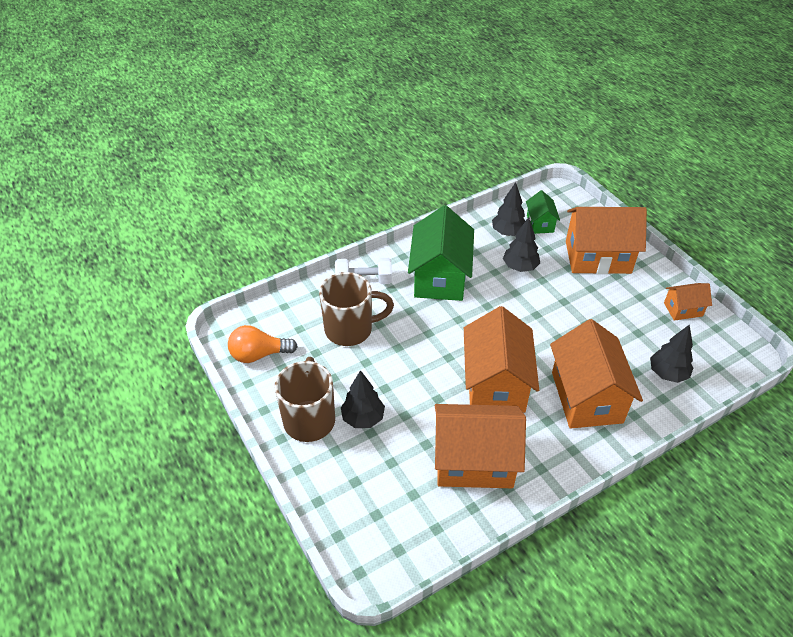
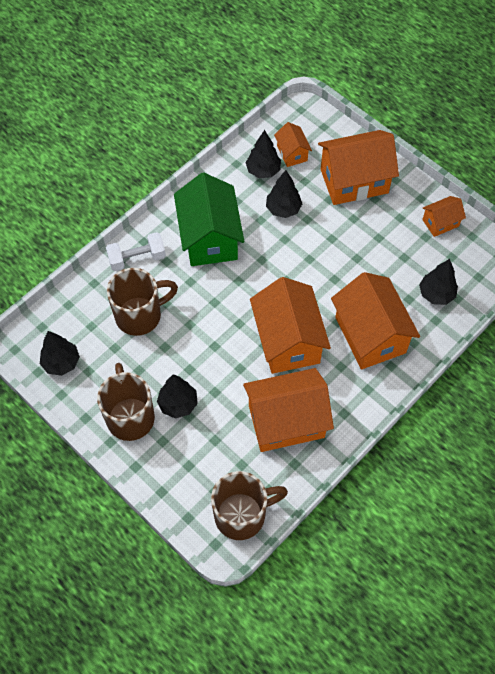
camera: 15 degrees left, 15 degrees up
orange light bulb [228,325,298,363] -> black tree [40,331,80,376]
green house [526,190,560,234] -> orange house [274,122,312,167]
none -> brown mug [211,471,288,540]

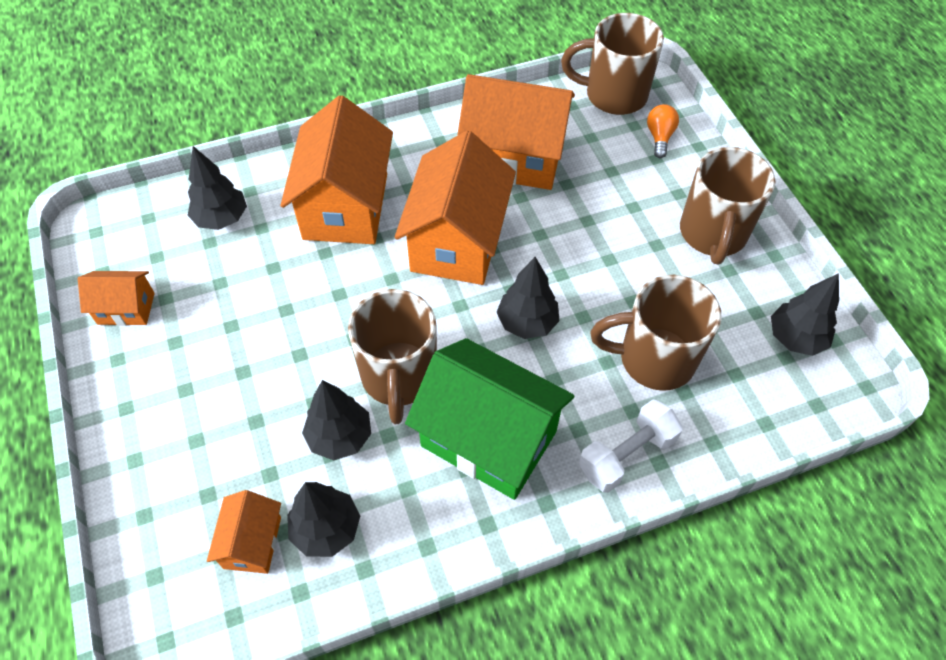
camera: 155 degrees left, 5 degrees down
white dumbbell [106,232,166,271] -> white dumbbell turned 45 degrees counterclockwise [579,400,683,493]
black tree [157,374,198,418] -> black tree moved to [497,257,559,339]
green house [174,172,244,266] -> green house turned 75 degrees counterclockwise [405,338,574,500]
orange house [318,130,399,205] -> none
none -> brown mug [348,289,437,424]
none -> orange light bulb [647,104,679,158]

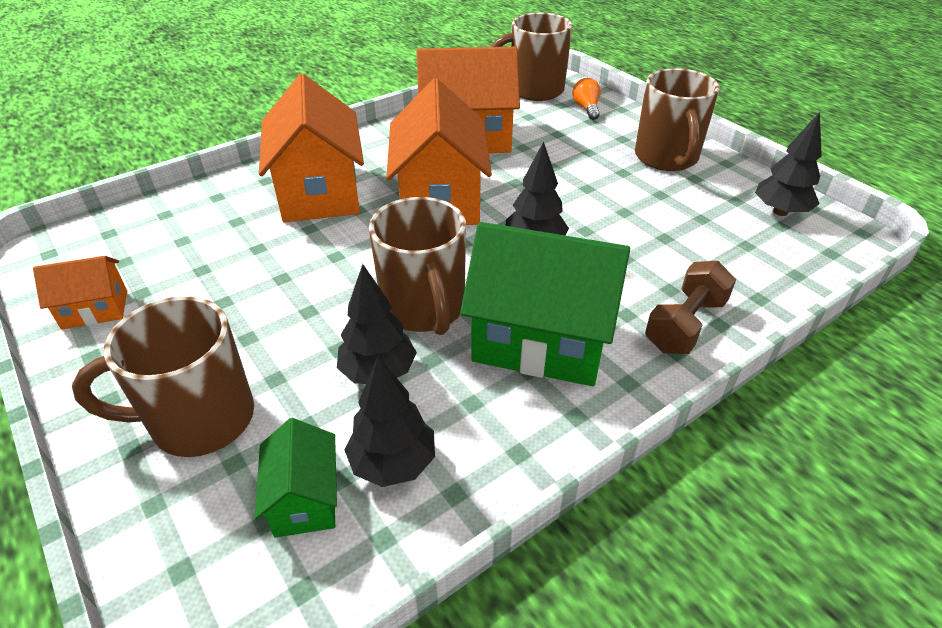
camera: 15 degrees left, 15 degrees down
black tree [188,146,247,230] -> none
orange house [207,490,281,574] -> green house [255,418,337,538]
white dumbbell [579,400,683,493] -> brown dumbbell [645,261,736,354]
brown mug [590,275,721,391] -> brown mug moved to [72,296,254,457]

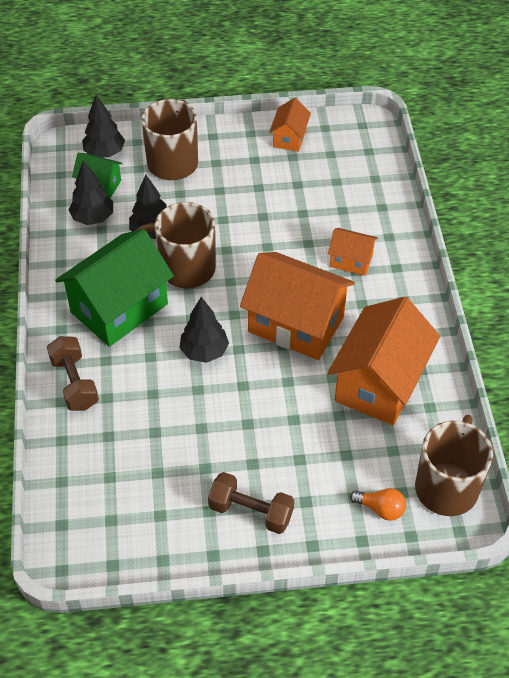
camera: 120 degrees right, 10 degrees up
orange house [259,74,364,222] -> orange house [328,228,378,276], size x0.50
brown mug [635,68,720,171] -> brown dumbbell [208,472,294,534]
black tree [755,112,822,216] -> black tree moved to [82,95,125,157]

